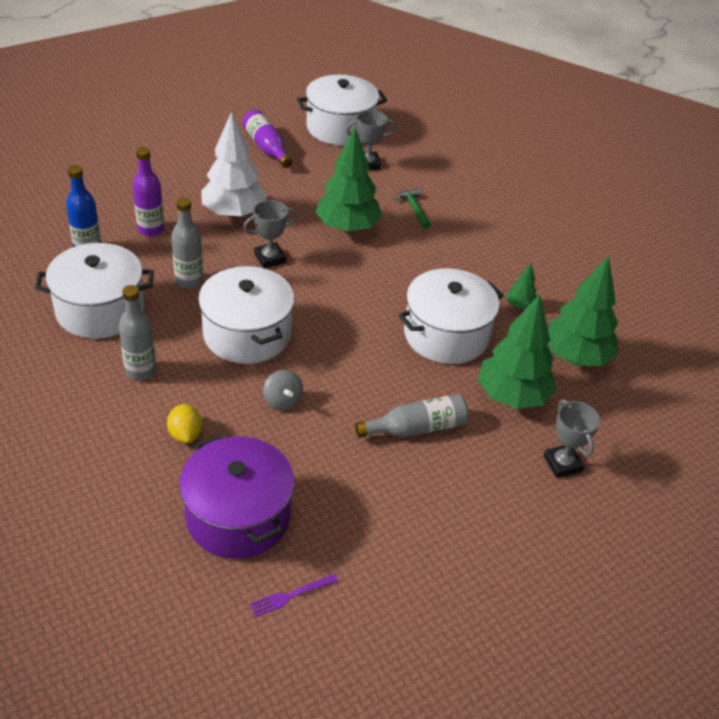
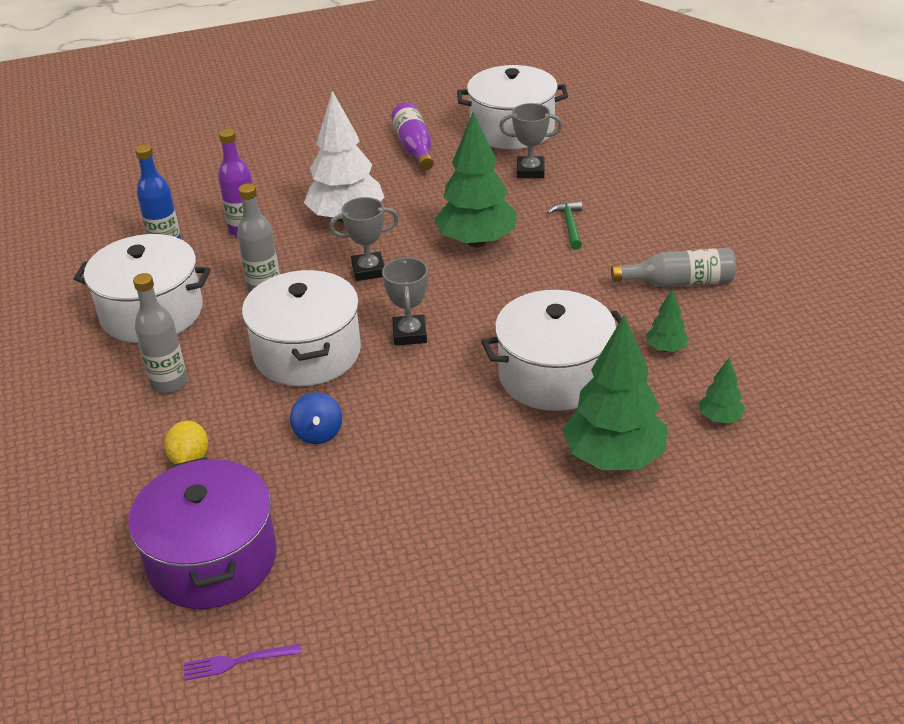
camera: 20 degrees right, 5 degrees down
grey spinning top [263,370,303,411] -> blue spinning top [290,392,342,444]
grey bottle [355,394,468,438] -> grey bottle moved to [611,248,736,287]
grey trophy [544,399,600,478] -> grey trophy moved to [382,257,428,345]
green tree [548,256,618,366] -> green tree [699,358,745,423], size x0.45

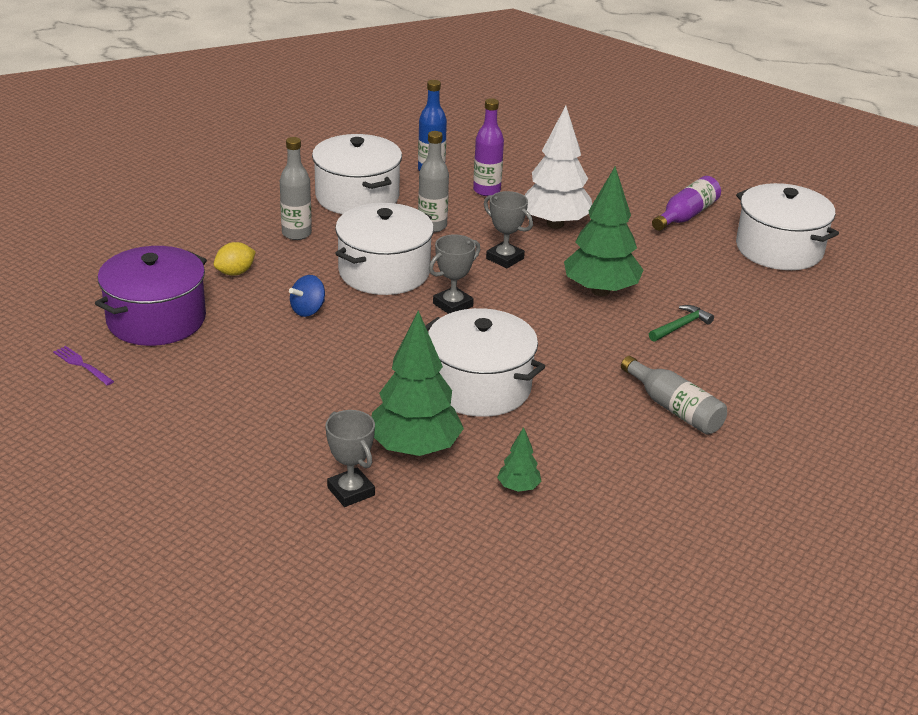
camera: 50 degrees right, 5 degrees down
grey trophy [499,103,563,178] -> grey trophy moved to [326,410,375,507]
green tree [646,290,689,352] -> none

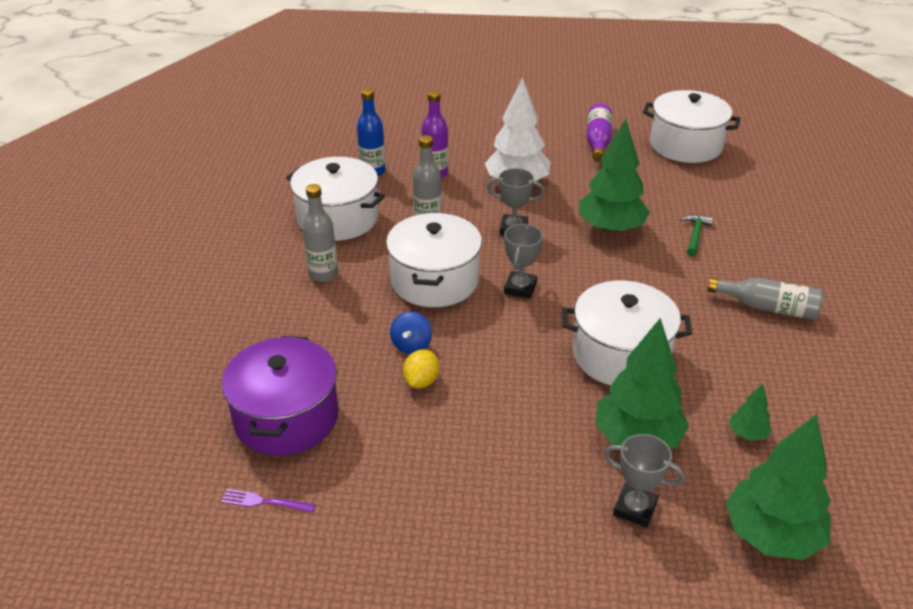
camera: 30 degrees left, 5 degrees up
yellow lemon [214,242,256,276] -> yellow lemon moved to [403,349,439,388]
none -> green tree [726,414,831,560]

